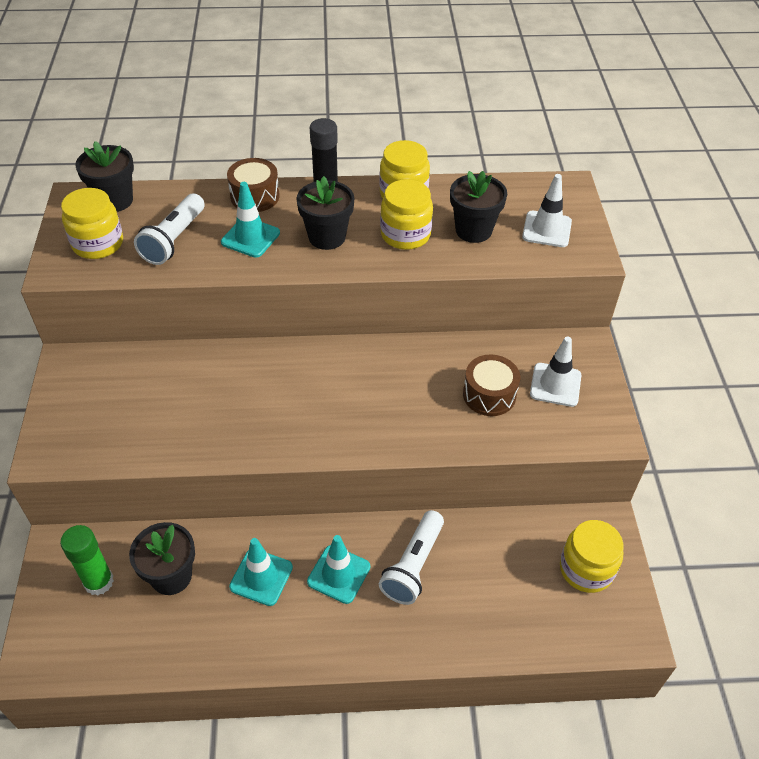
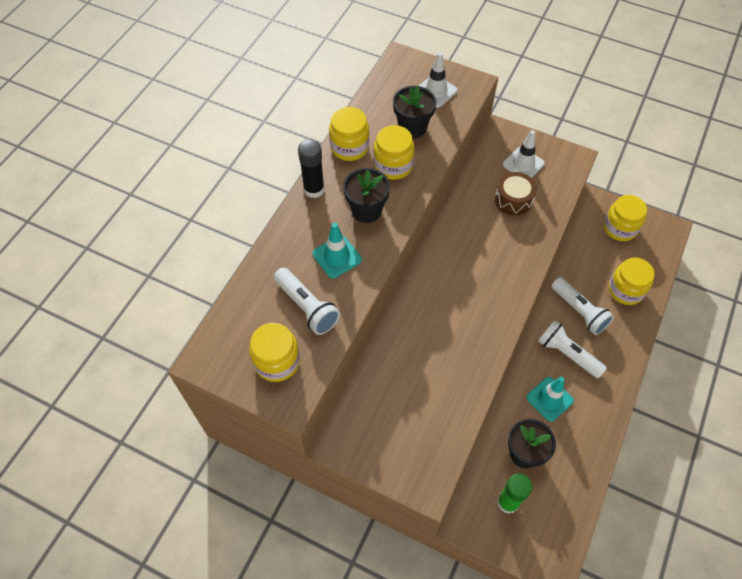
camera: 60 degrees left, 10 degrees up
black flower pot [75,141,134,212] -> none
brown drum [227,158,280,212] -> none
turquoise traffic cone [307,535,370,604] -> white flashlight [538,320,607,379]
none -> yellow jar [608,257,655,305]

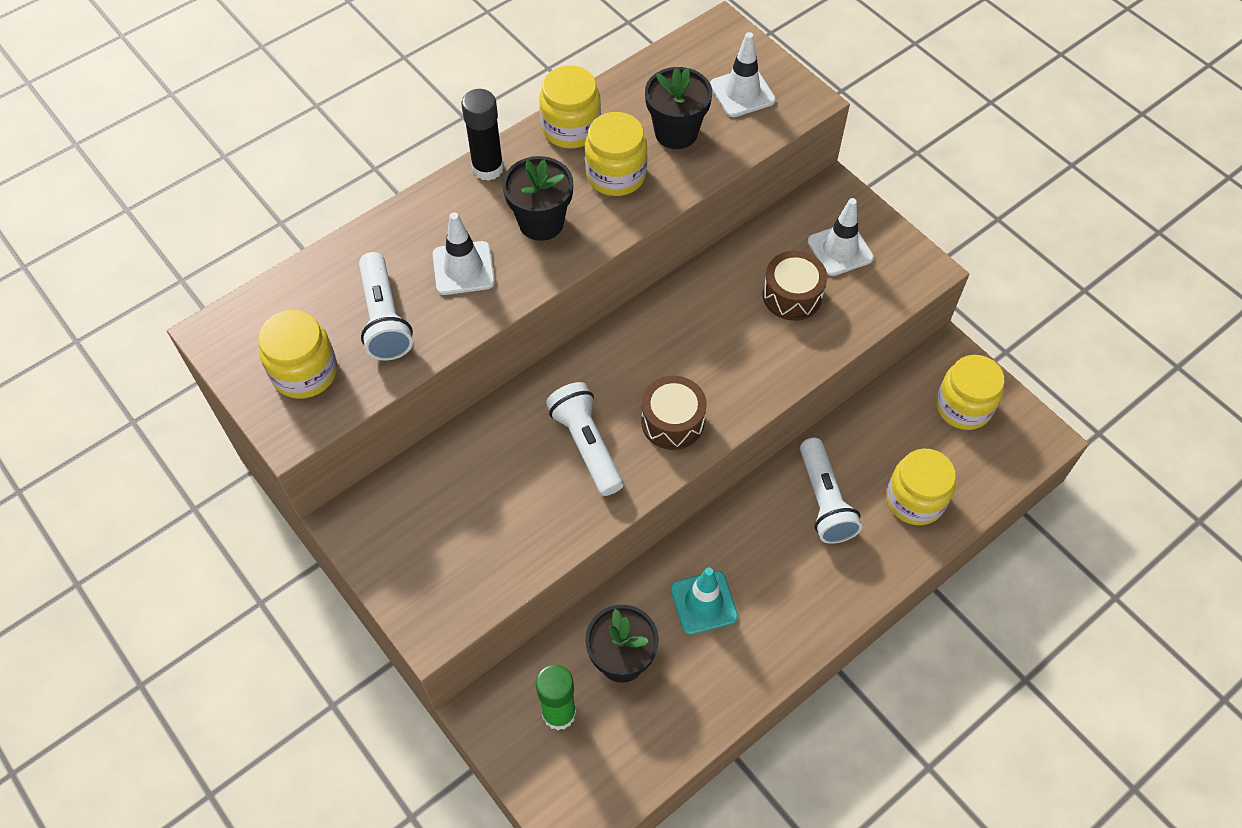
camera: 25 degrees right, 0 degrees up
turquoise traffic cone [312,223,362,278] -> white traffic cone [433,212,495,295]
white flashlight [538,320,607,379] -> white flashlight moved to [546,382,623,496]
none -> brown drum [641,376,707,450]

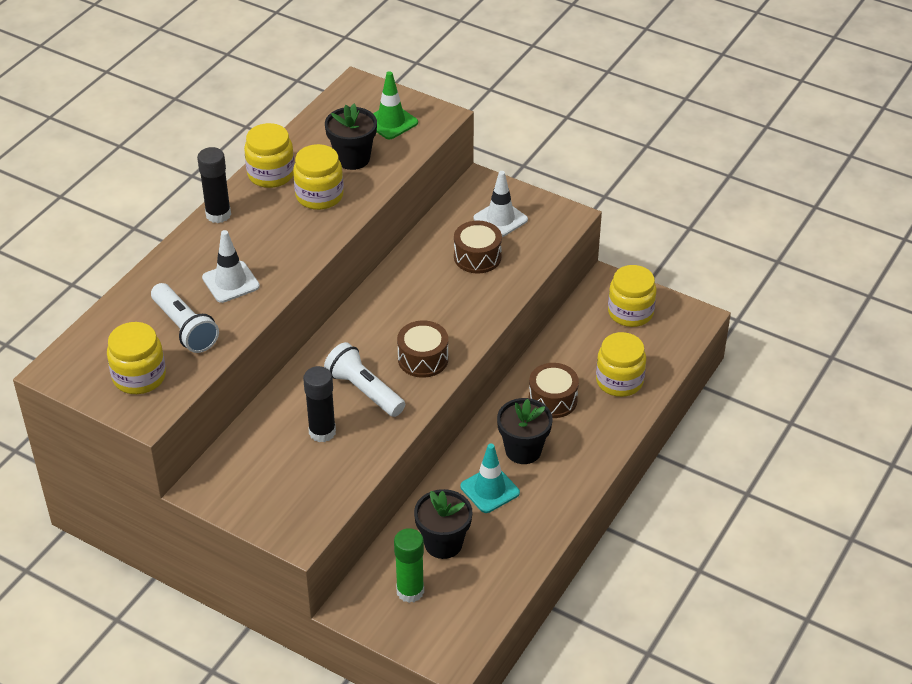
camera: 20 degrees left, 15 degrees down
black flower pot [502,156,573,241] -> black flower pot moved to [497,398,553,464]
white traffic cone [710,32,776,117] -> green traffic cone [373,71,418,139]
white flashlight [800,438,862,544] -> brown drum [529,363,579,418]
none -> black glue stick [303,366,336,442]

